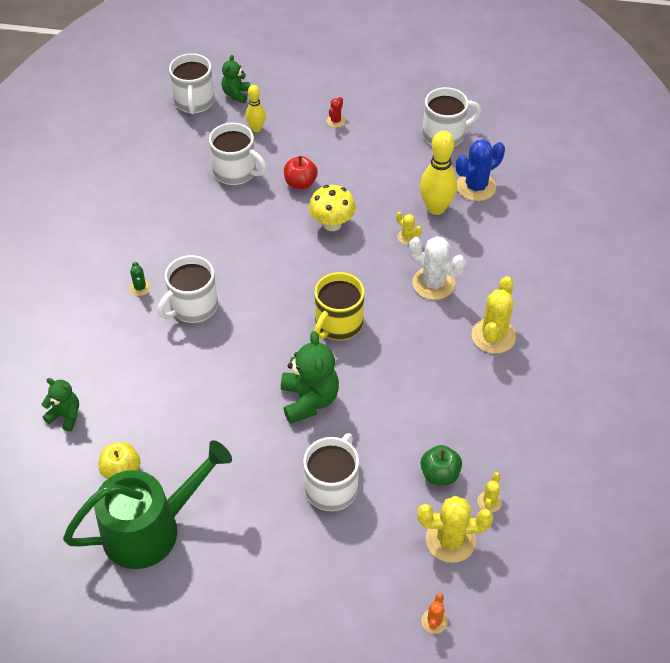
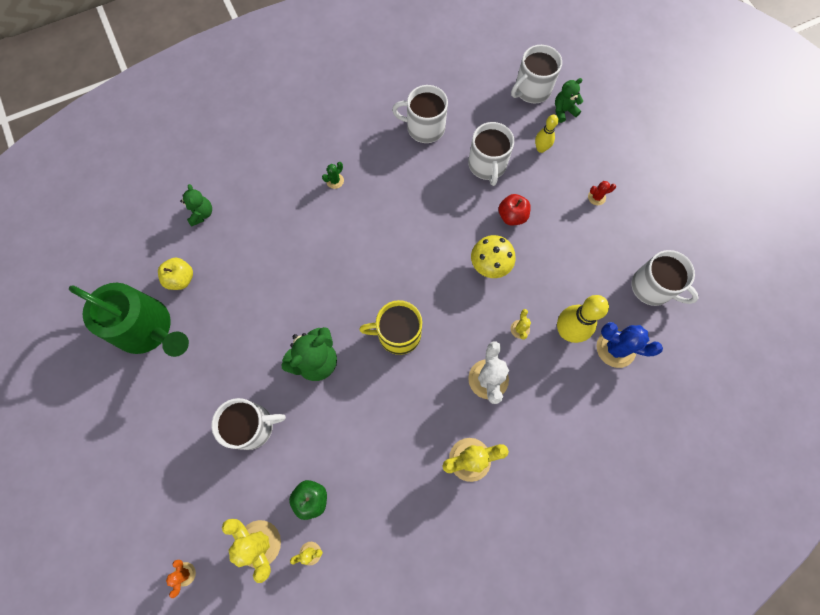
camera: 55 degrees right, 20 degrees up
white mug [157,255,218,323] -> white mug moved to [392,85,448,143]
orange cactus [421,593,448,634] -> orange cactus turned 75 degrees counterclockwise [166,560,196,598]

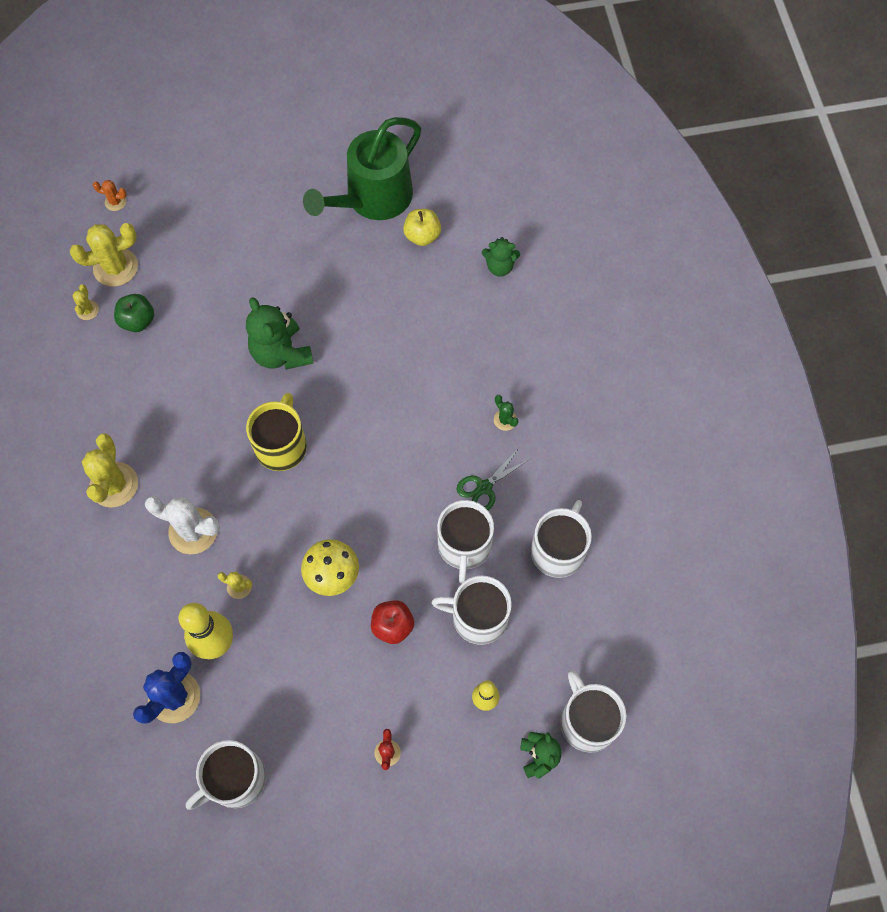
camera: 105 degrees right, 5 degrees down
white mug [212,398,286,450] -> white mug moved to [437,500,494,584]
none -> green scissors [456,448,530,510]

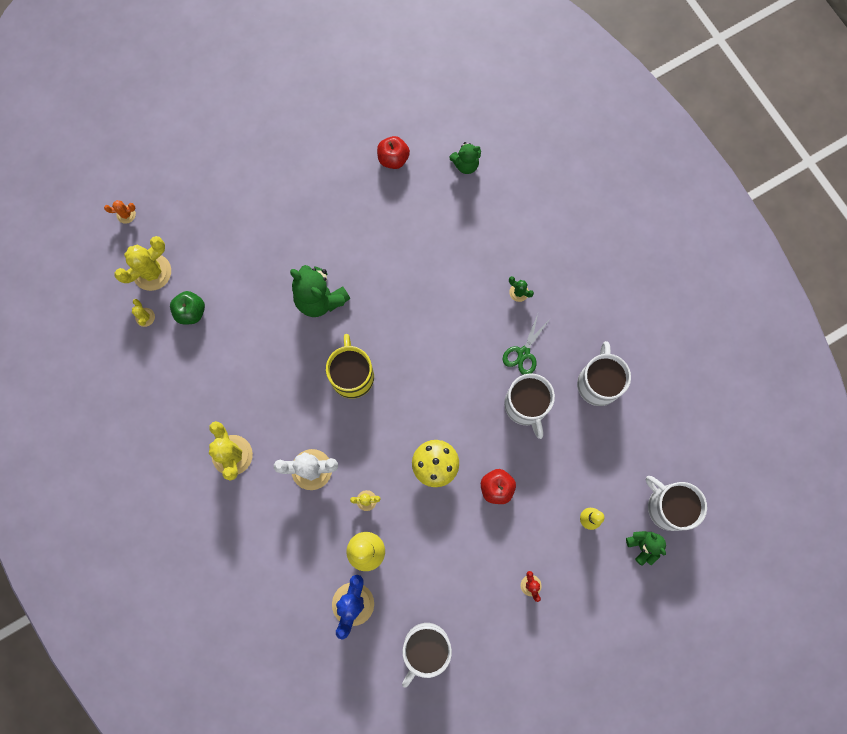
camera: 20 degrees left, 10 degrees up
green watering can [303,117,421,220] -> none
yellow apple [403,209,441,246] -> red apple [377,136,410,169]
white mug [432,576,512,645] -> none

